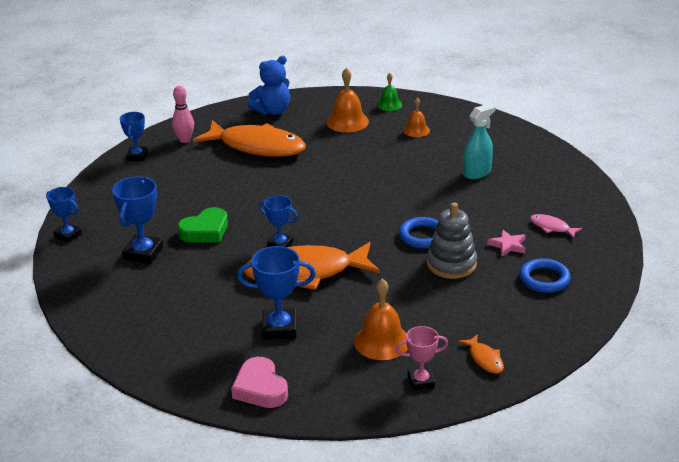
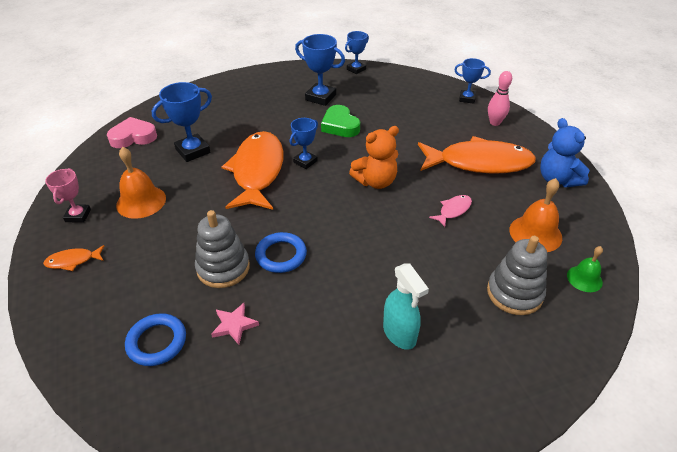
camera: 100 degrees right, 10 degrees up
orange fish [193,120,306,157] -> orange fish turned 120 degrees counterclockwise [418,136,536,174]
blue trophy [237,246,316,339] -> blue trophy turned 45 degrees clockwise [152,82,212,162]
orange bell [403,98,430,137] -> grey stacking toy [487,236,547,315]
pink fish [530,214,583,238] -> pink fish moved to [429,195,472,227]
none -> orange teddy bear [349,126,399,189]

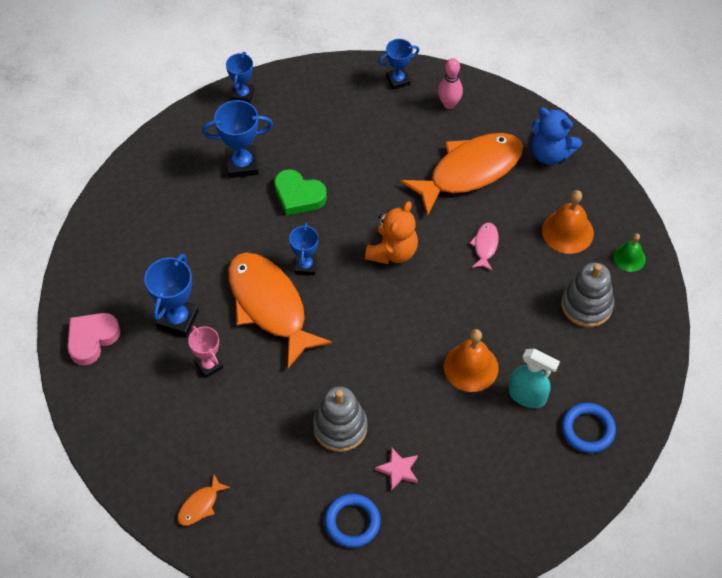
camera: 35 degrees left, 15 degrees up
pink trophy [45,168,91,223] -> pink trophy moved to [188,326,223,378]
orange bell [116,147,166,219] -> orange bell moved to [444,329,499,392]
blue ring [255,232,307,273] -> blue ring moved to [562,403,616,453]

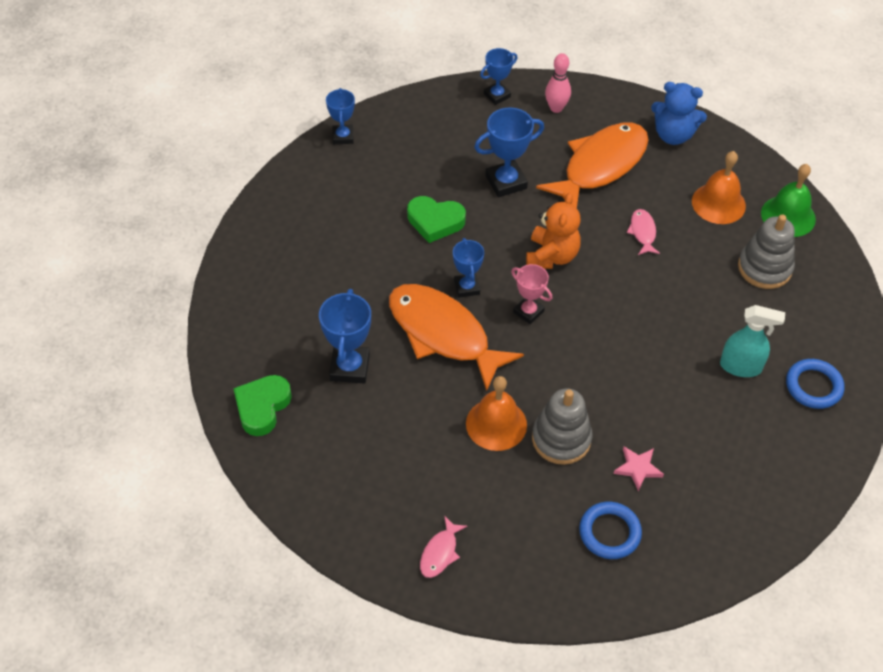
camera: 15 degrees left, 5 degrees down
pink heart [67,313,120,365] -> green heart [233,375,292,436]
orange fish [177,475,231,526] -> pink fish [420,516,467,578]
pink trophy [188,326,223,378] -> pink trophy moved to [511,264,552,324]
blue trophy [202,100,273,178] -> blue trophy moved to [474,108,544,197]
orange bell [444,329,499,392] -> orange bell moved to [466,376,527,451]
green bell [613,233,646,272] -> green bell [761,164,816,237], size x1.63

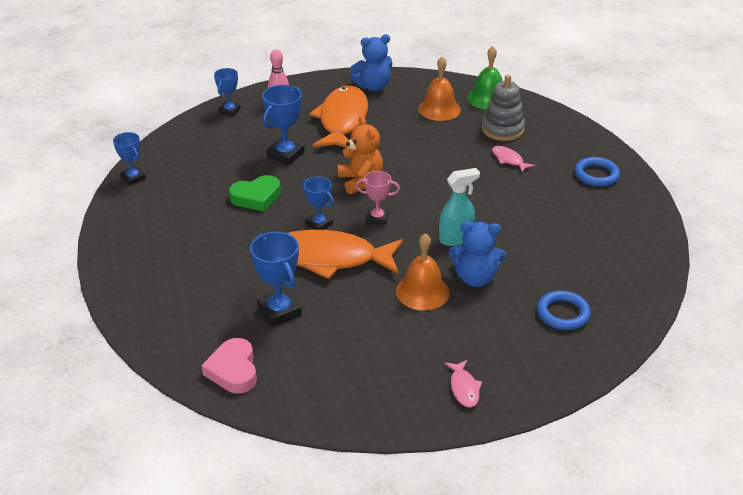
camera: 35 degrees left, 15 degrees down
green heart [233,375,292,436] -> pink heart [201,338,257,394]
grey stacking toy [532,388,592,465] -> blue teddy bear [449,222,506,287]
pink star [614,446,664,491] -> none
pink fish [627,209,660,255] -> pink fish moved to [492,146,535,172]
turquoise spray bottle [720,305,785,377] -> turquoise spray bottle moved to [439,168,480,246]

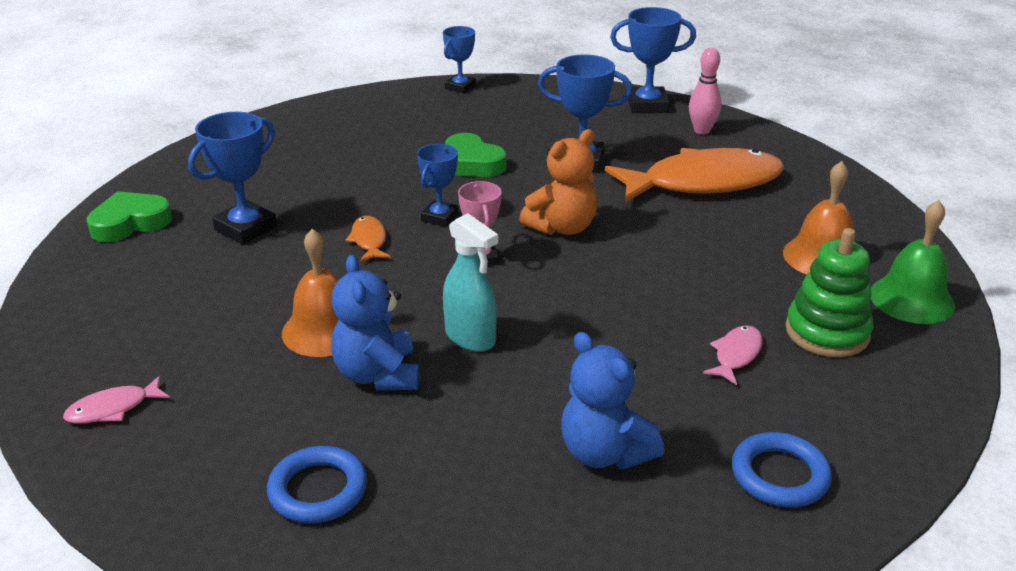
camera: 70 degrees right, 5 degrees down
pink heart [201,338,257,394] -> green heart [87,191,172,242]
blue trophy [214,68,241,117] -> blue trophy [610,7,696,113], size x1.54
orange fish [288,230,403,279] -> orange fish [345,216,391,262], size x0.41
blue teddy bear [350,34,393,91] -> blue teddy bear moved to [561,332,664,469]
grey stacking toy [482,75,525,141] -> green stacking toy [785,228,873,357]

